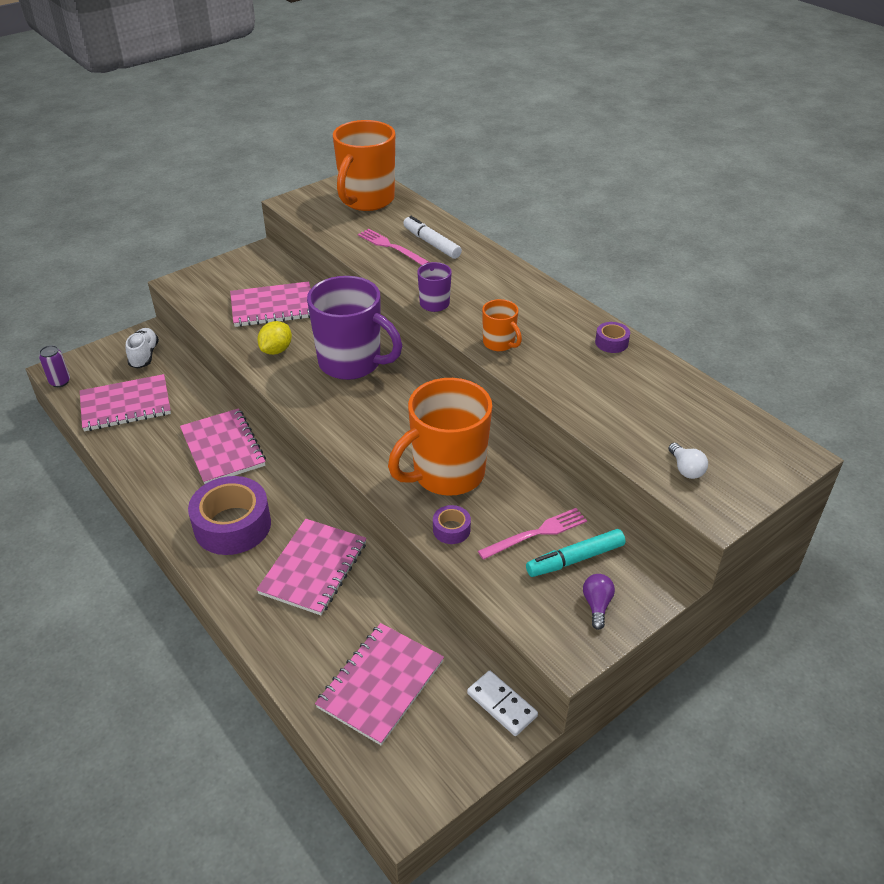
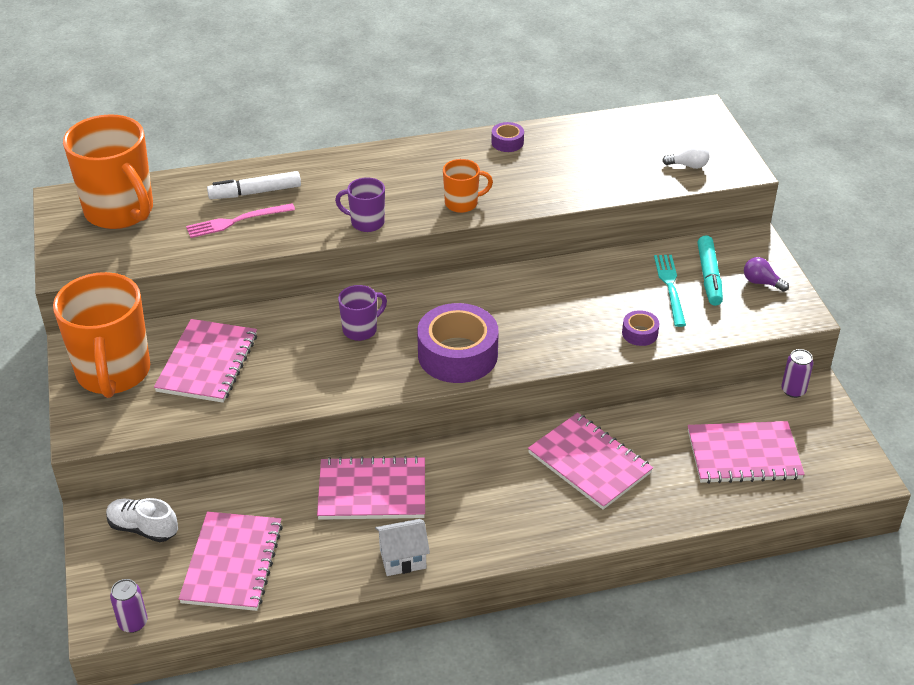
camera: 65 degrees left, 0 degrees up
purple tape [188,476,271,555] -> purple tape moved to [417,303,499,383]
yellow lemon [257,321,292,355] -> none
purple mug [307,276,402,380] -> purple mug [338,285,387,341], size x0.48
pink notebook [315,623,444,745] -> pink notebook turned 60 degrees counterclockwise [688,421,805,484]
orange mug [388,378,492,496] -> orange mug moved to [53,272,151,398]
white domino [467,671,538,736] -> purple can [781,349,814,398]
pink fork [478,508,587,560] -> turquoise fork [654,255,686,327]
none -> white house [375,519,430,576]

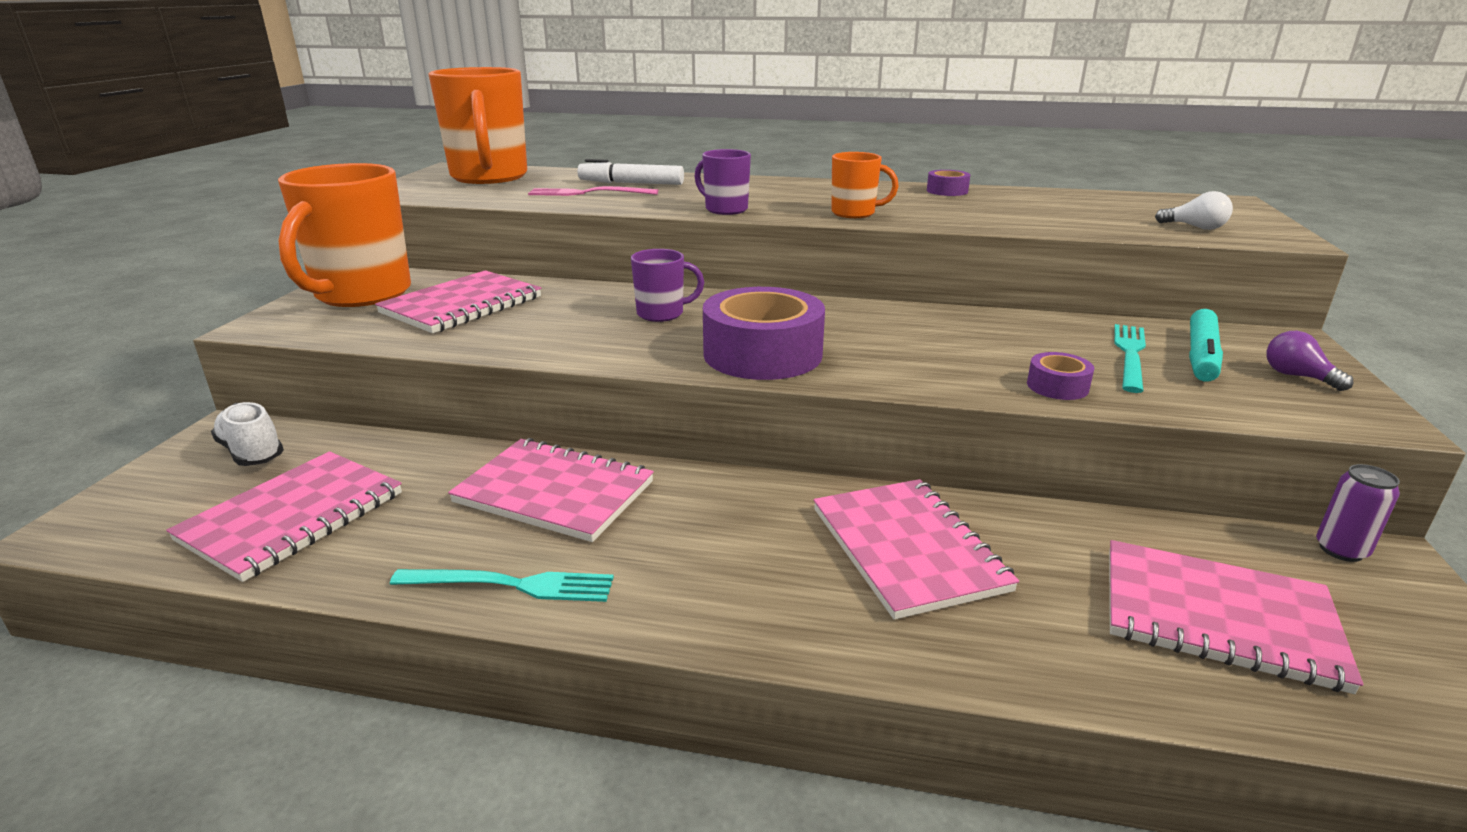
camera: 25 degrees right, 15 degrees down
purple can [110,579,148,633] -> none
white house [375,519,430,576] -> turquoise fork [390,569,614,602]

